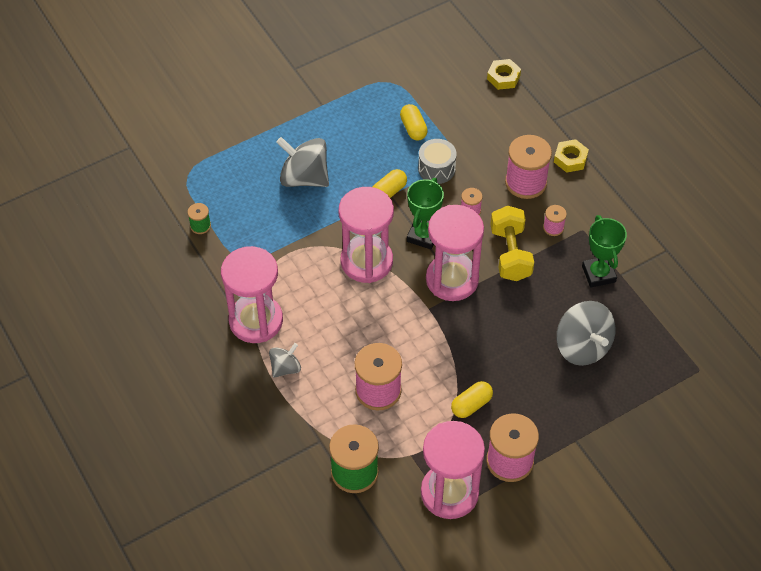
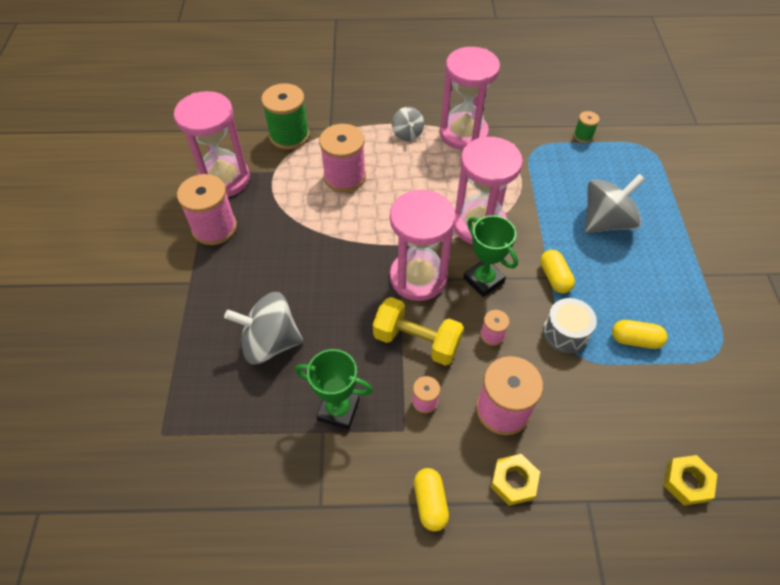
camera: 120 degrees right, 0 degrees up
yellow capsule [451,381,493,418] -> yellow capsule moved to [414,468,449,532]

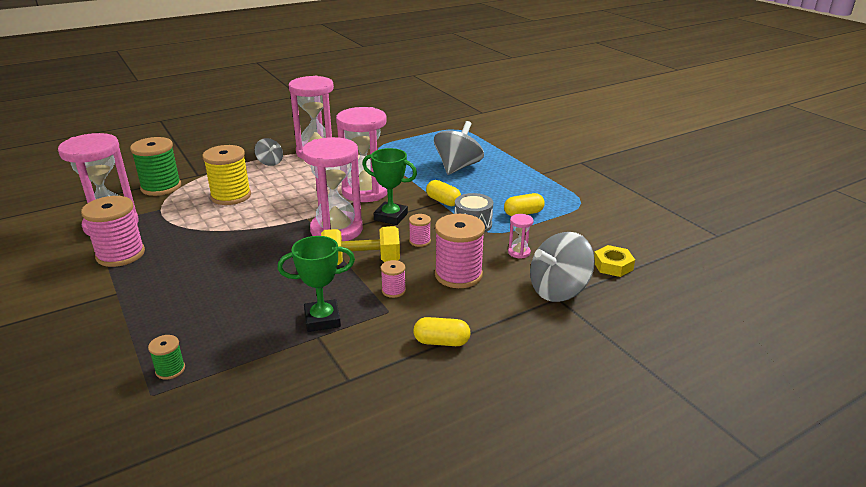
camera: 30 degrees left, 25 degrees down
grey spinning top [224,292,303,365] -> grey spinning top moved to [530,232,595,302]
pink spool [319,124,366,192] -> yellow spool [202,145,251,205]
yellow capsule [414,468,449,532] -> yellow capsule turned 45 degrees counterclockwise [414,317,471,346]
yellow nut [491,454,540,506] -> none
green spool [573,111,600,143] -> green spool moved to [148,335,185,380]
none -> pink hourglass [508,214,534,259]

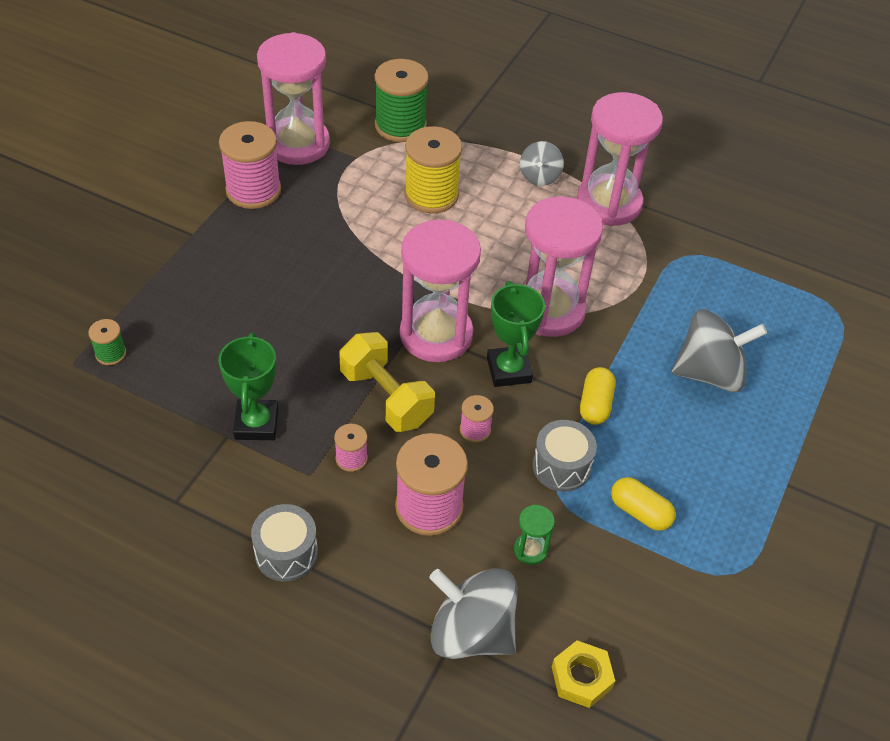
camera: 55 degrees right, 20 degrees up
green trophy [278,236,355,332] -> green trophy turned 45 degrees clockwise [219,333,278,440]
yellow capsule [414,317,471,346] -> grey drum [251,504,318,582]
pink hourglass [508,214,534,259] -> green hourglass [514,505,555,565]

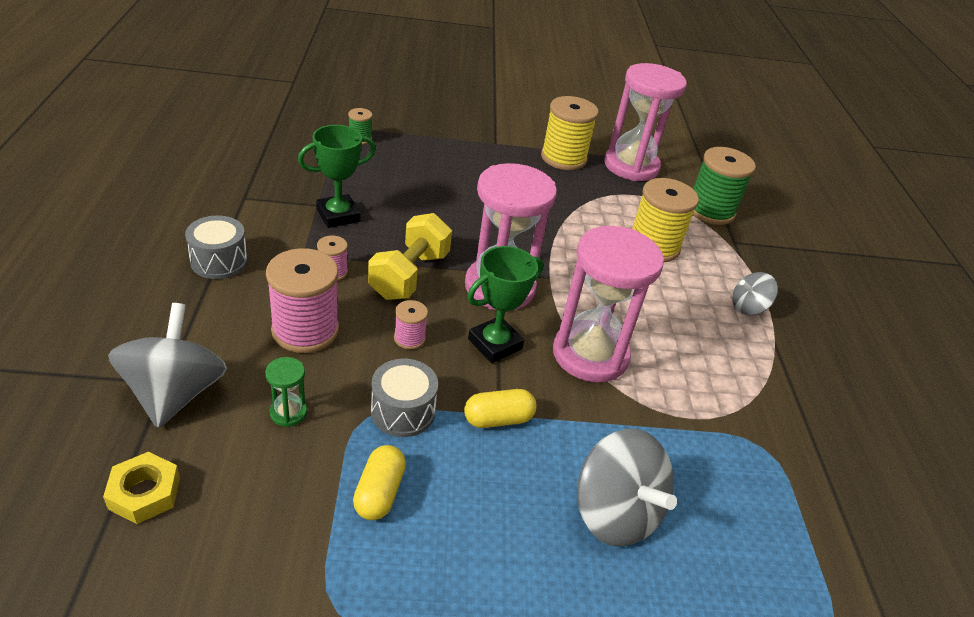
camera: 60 degrees right, 10 degrees down
pink spool [219,121,281,209] -> yellow spool [541,96,599,170]
pink hourglass [577,92,663,226] -> none

